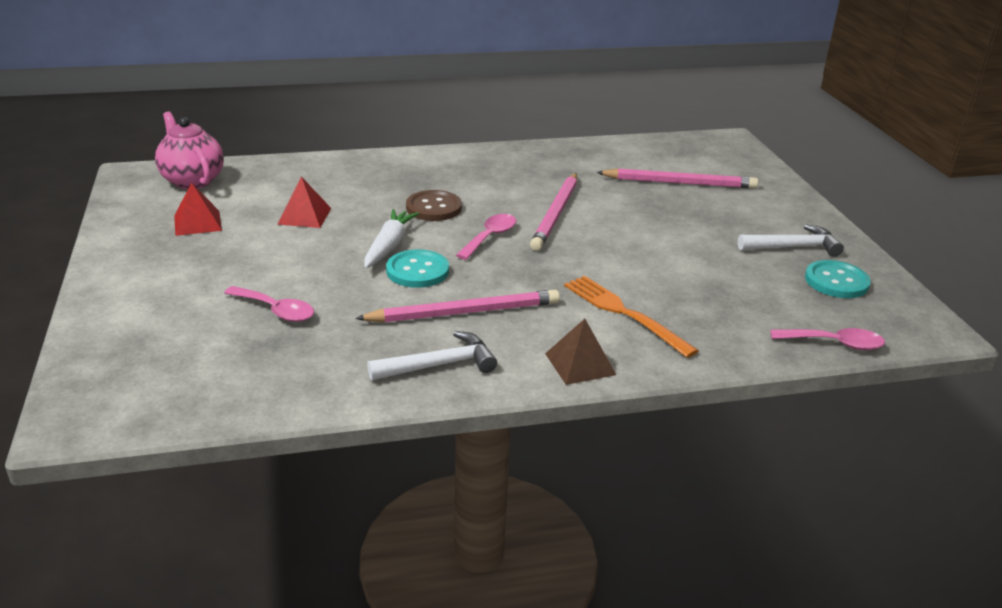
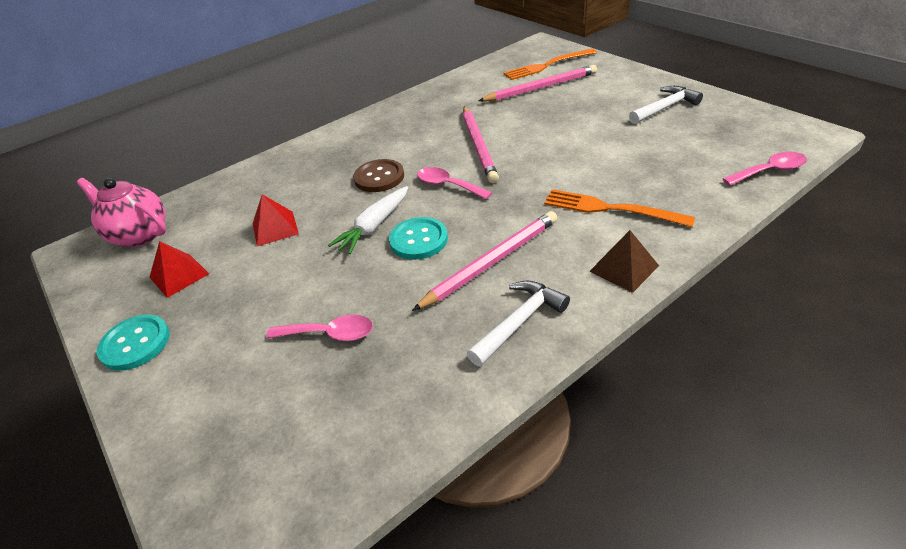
camera: 20 degrees left, 10 degrees up
white carrot [364,209,419,268] -> white carrot turned 135 degrees counterclockwise [328,186,408,254]
pink spoon [456,214,516,260] -> pink spoon turned 60 degrees counterclockwise [417,167,492,199]
turquoise button [805,260,871,298] -> turquoise button moved to [97,314,170,371]
none -> orange fork [504,49,597,80]

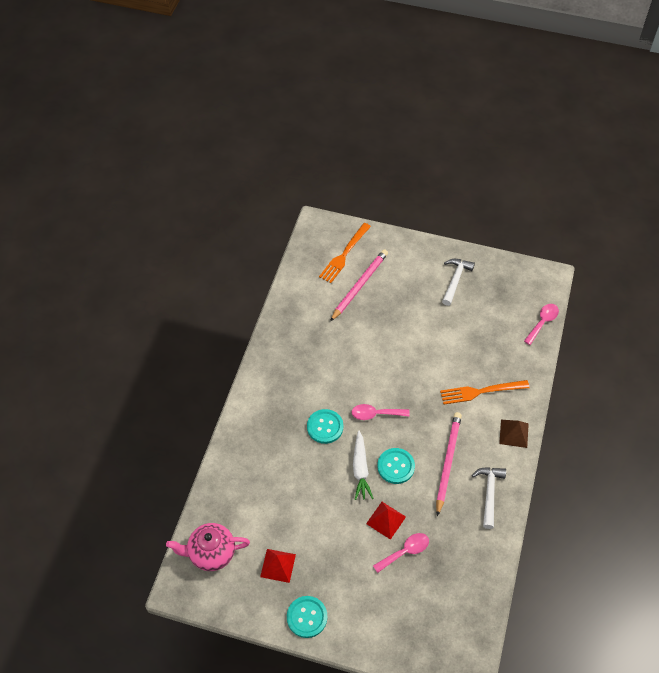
camera: 40 degrees left, 15 degrees up
red pyramid [253,194,299,246] -> red pyramid moved to [366,502,406,540]
brown button [353,159,404,192] -> turquoise button [307,409,343,444]
pink pencil [463,107,499,183] -> none

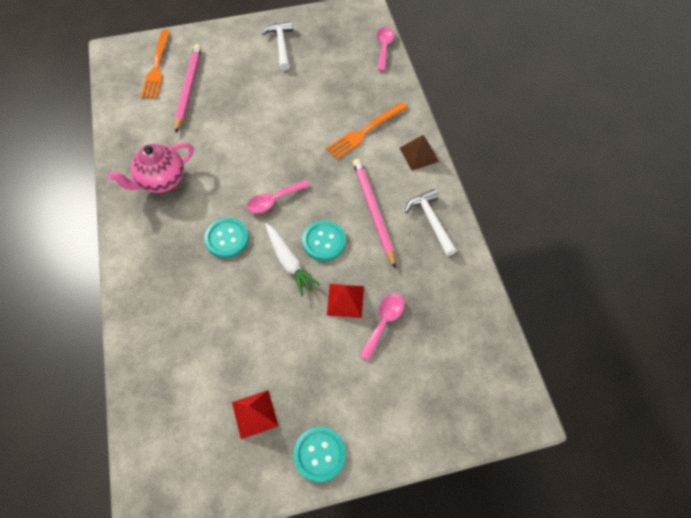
camera: 30 degrees left, 5 degrees up
pink teapot [166,523,250,571] -> pink teapot moved to [108,143,194,193]

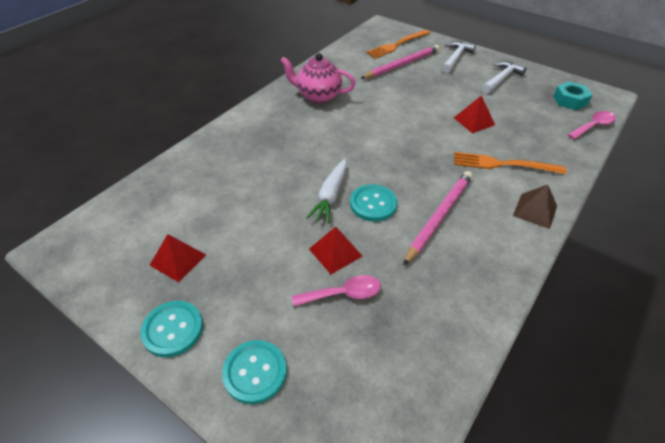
camera: 50 degrees right, 15 degrees down
turquoise button [204,218,249,258] -> turquoise button moved to [222,340,287,404]
pink spoon [247,180,309,213] -> none
white hammer [405,189,457,256] -> white hammer moved to [442,41,476,73]
none -> red pyramid [454,95,495,133]
none -> turquoise nut [553,82,592,110]

